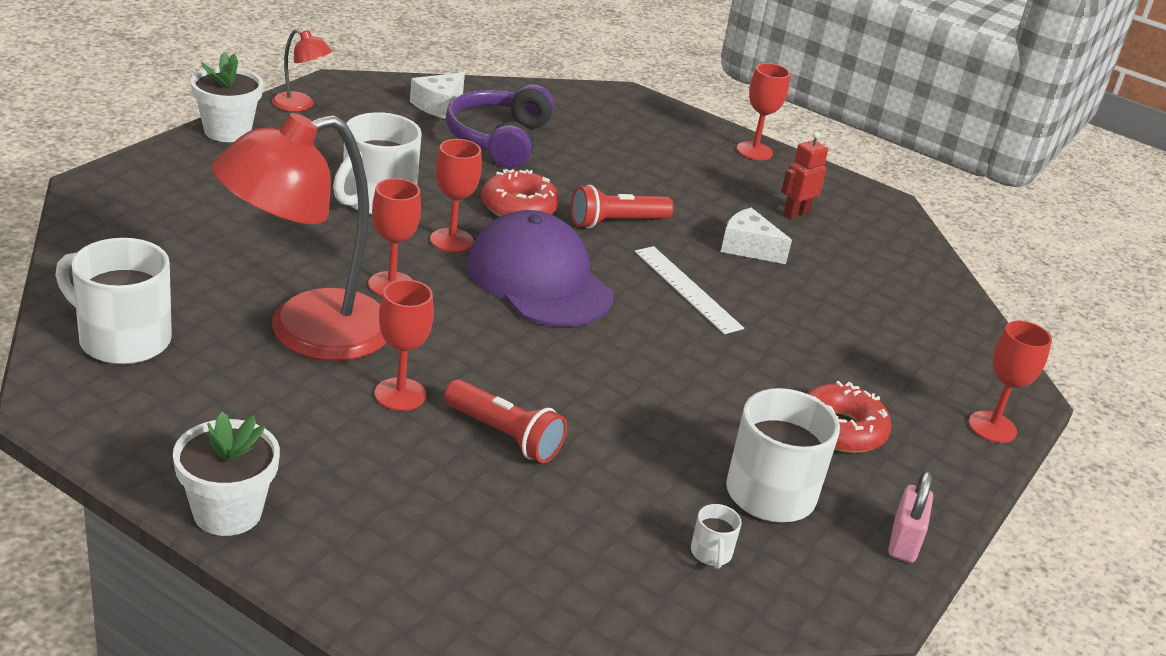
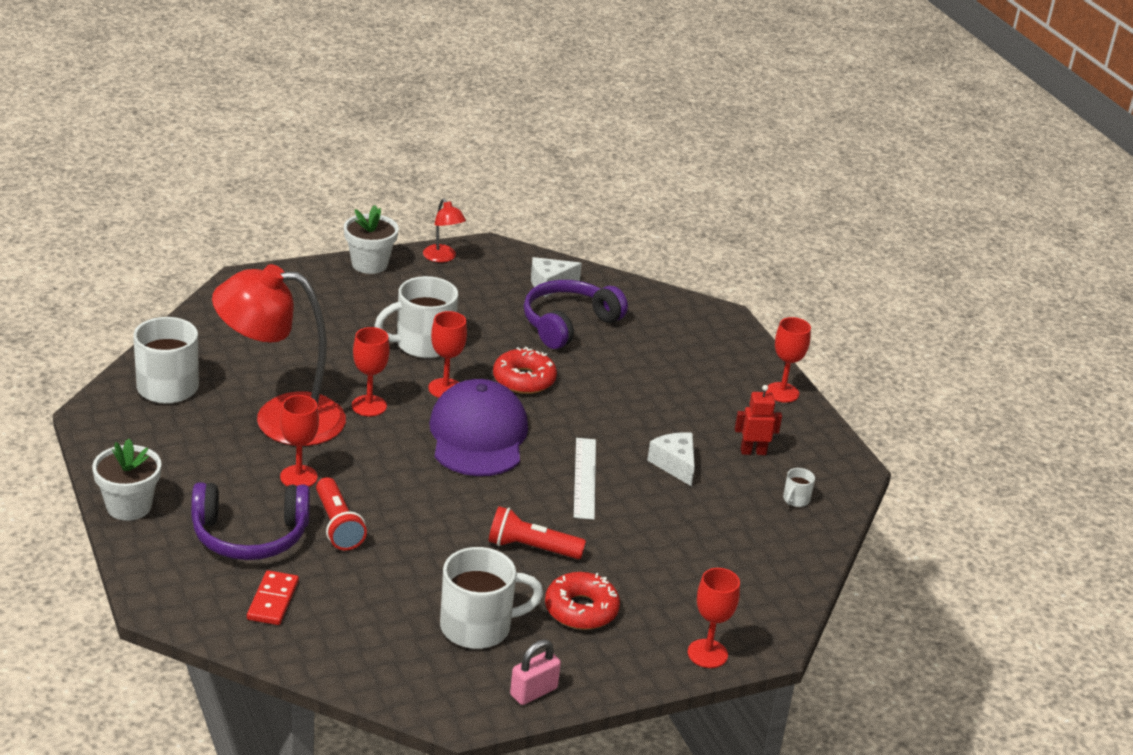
camera: 35 degrees right, 0 degrees up
red flashlight [571,185,674,228] -> red flashlight moved to [488,506,586,559]
white mug [691,504,742,569] -> white mug moved to [783,468,815,507]
none -> purple headphones [191,482,310,560]
none -> red domino [247,570,299,625]

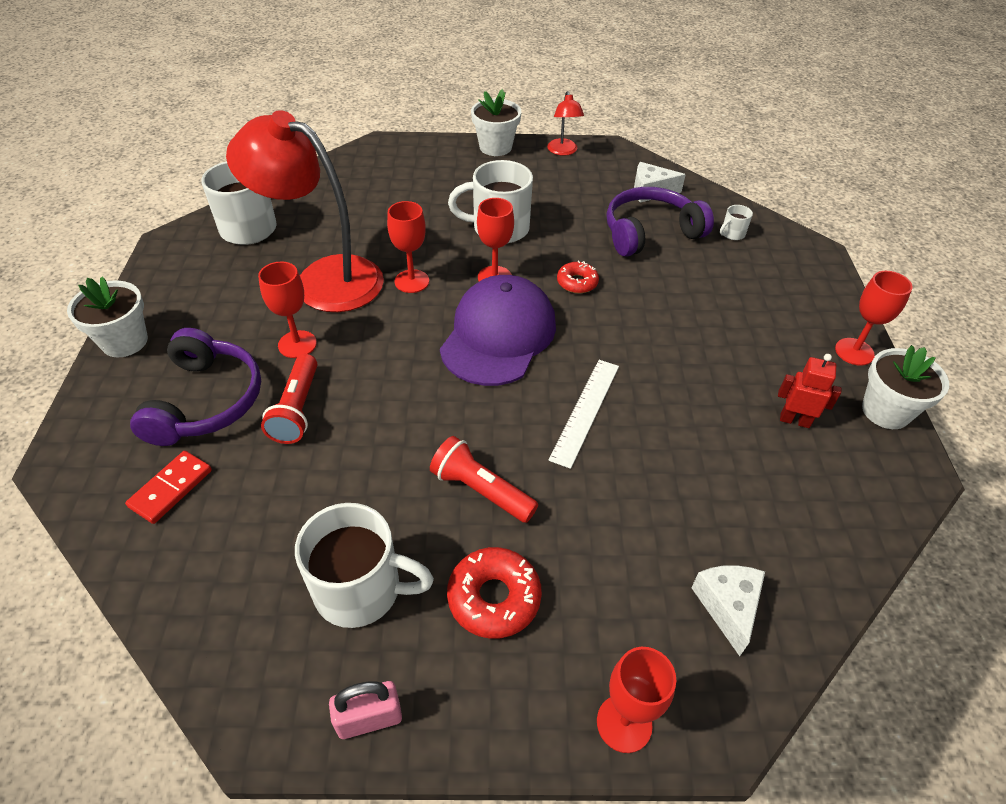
camera: 25 degrees right, 15 degrees up
purple headphones [191,482,310,560] -> purple headphones turned 105 degrees counterclockwise [130,328,261,446]
red donut [493,347,557,394] -> red donut [557,261,599,293], size x0.64
white cheese [647,432,695,487] -> white cheese moved to [691,565,765,656]
white mug [783,468,815,507] -> white mug moved to [720,205,753,240]
none -> white flower pot [862,345,949,429]

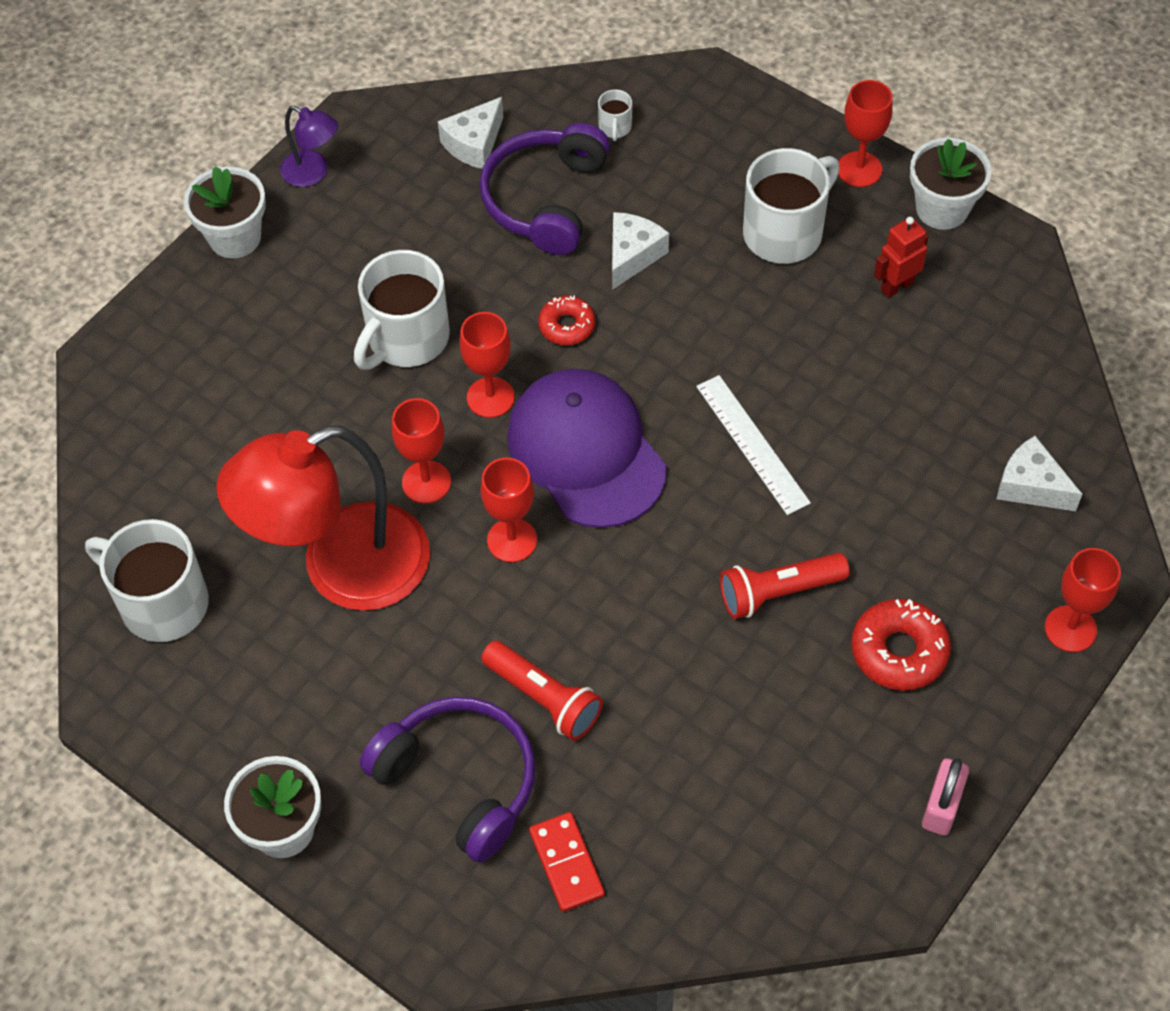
camera: 50 degrees left, 10 degrees up
red goblet [258,261,317,358] -> red goblet moved to [481,458,537,562]
white mug [295,503,434,628] -> white mug moved to [743,148,840,264]
red lamp [547,91,584,156] -> purple lamp [280,106,338,187]
none -> white cheese [612,212,669,290]

